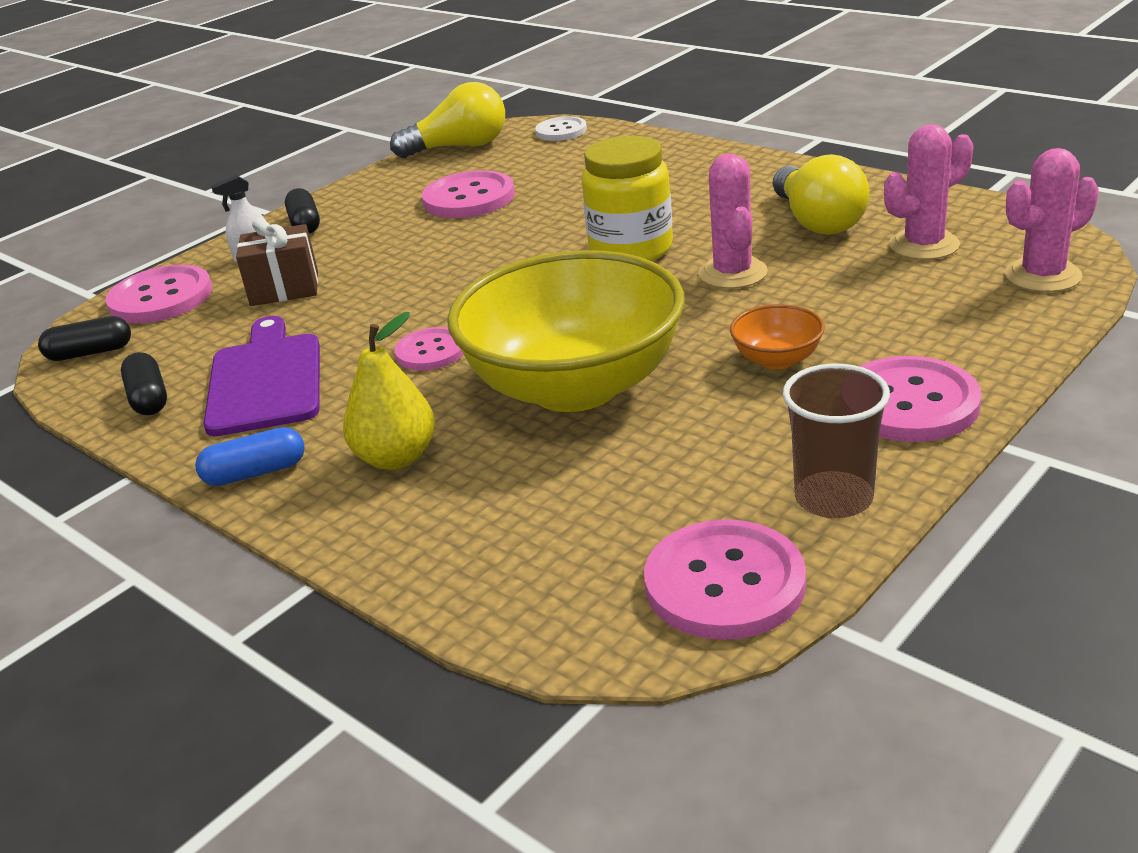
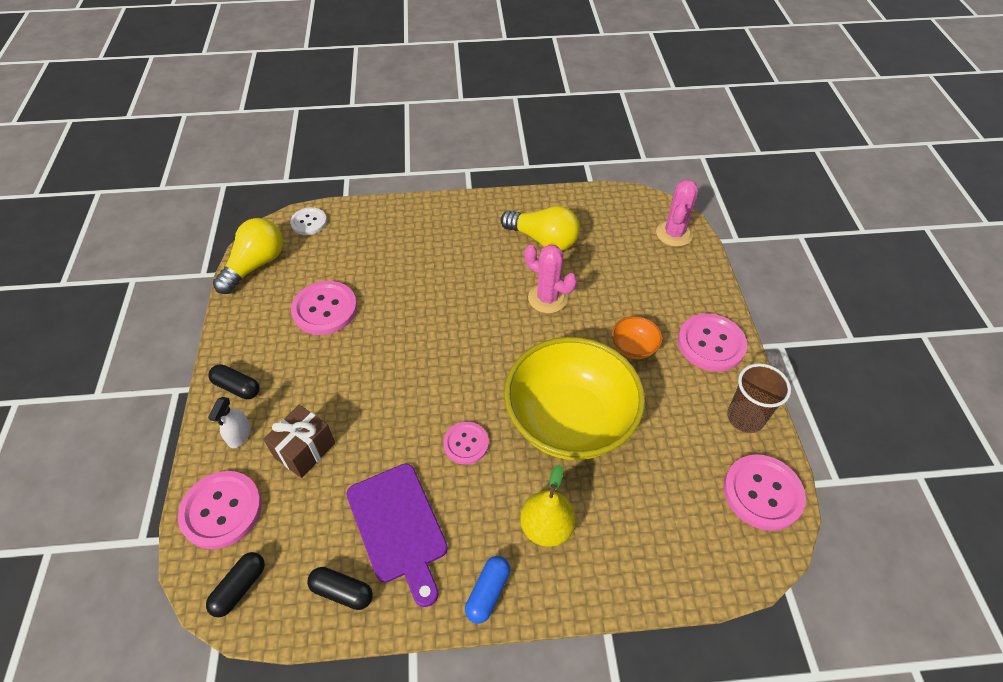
camera: 50 degrees left, 20 degrees up
purple cutting board [203,316,320,436] -> purple cutting board turned 150 degrees counterclockwise [346,464,448,607]
yellow jar [581,136,673,261] -> none
pink cactus [884,124,973,260] -> none

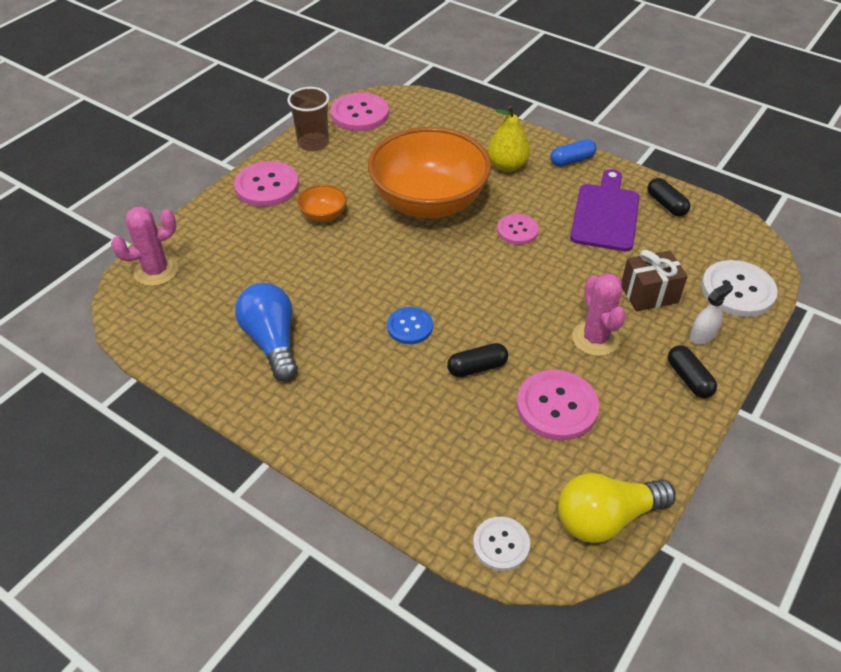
camera: 140 degrees left, 5 degrees down
pink button [178,471,262,549] -> white button [701,260,778,317]
black capsule [206,552,265,617] -> black capsule moved to [447,343,508,377]
yellow light bulb [501,206,580,251] -> blue light bulb [235,283,298,382]
yellow bowl [504,337,645,460] -> orange bowl [368,127,491,218]
pink cactus [525,244,577,313] -> pink cactus moved to [572,273,626,356]
none -> blue button [387,307,433,344]

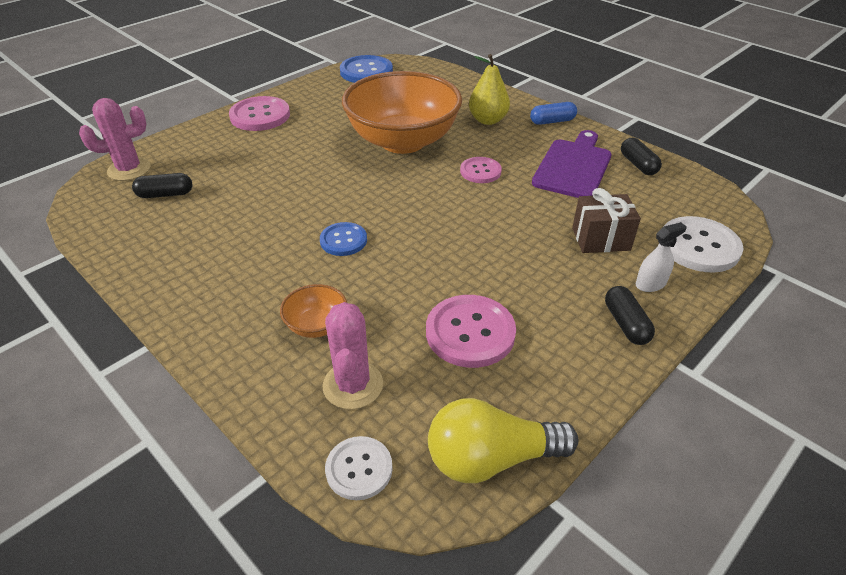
camera: 10 degrees right, 5 degrees down
blue light bulb [235,283,298,382] -> none
brown cup [287,87,330,151] -> none
orange bowl [297,184,347,222] -> orange bowl moved to [280,284,347,338]
pink button [331,92,389,131] -> blue button [340,55,393,83]
black capsule [447,343,508,377] -> black capsule moved to [132,173,192,198]
pink cactus [572,273,626,356] -> pink cactus moved to [322,302,383,409]

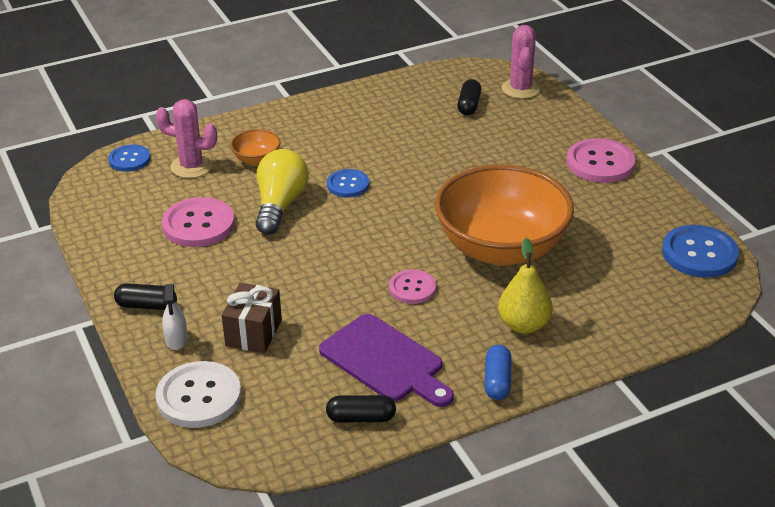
camera: 110 degrees right, 5 degrees down
white button [325,436,393,500] -> blue button [108,145,151,172]
yellow light bulb [428,398,578,483] -> yellow light bulb moved to [256,149,309,235]

